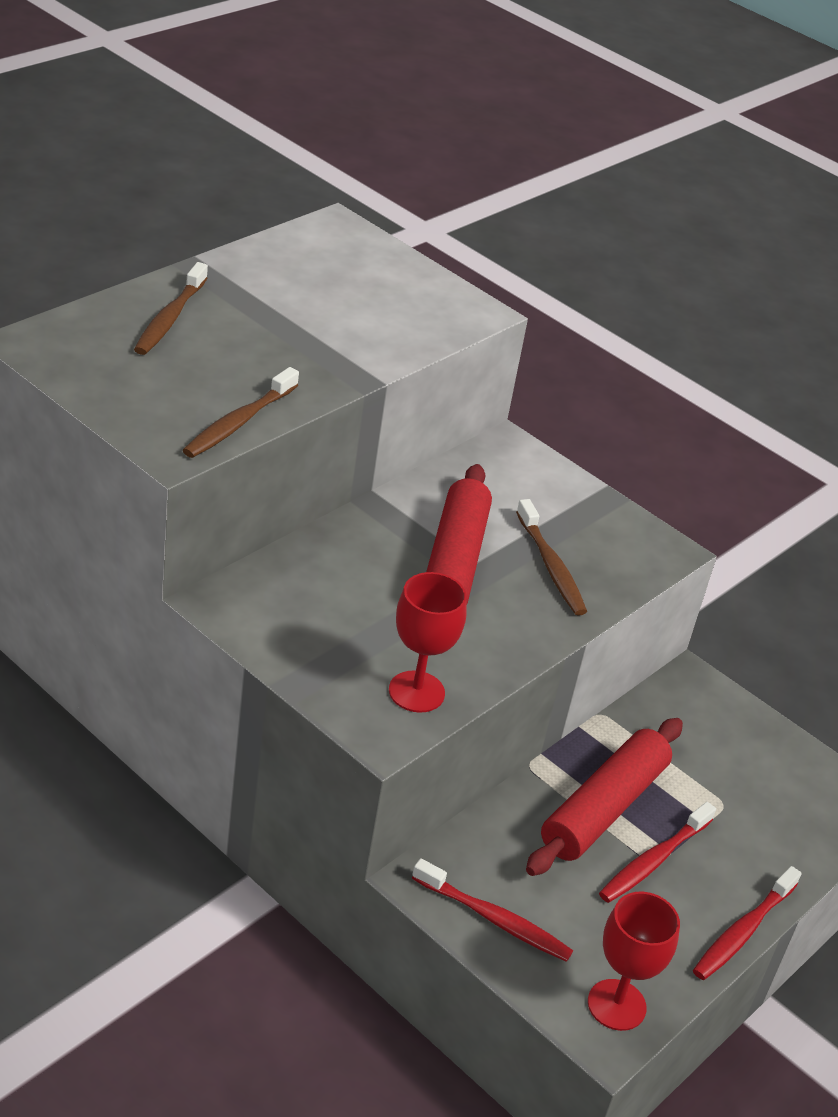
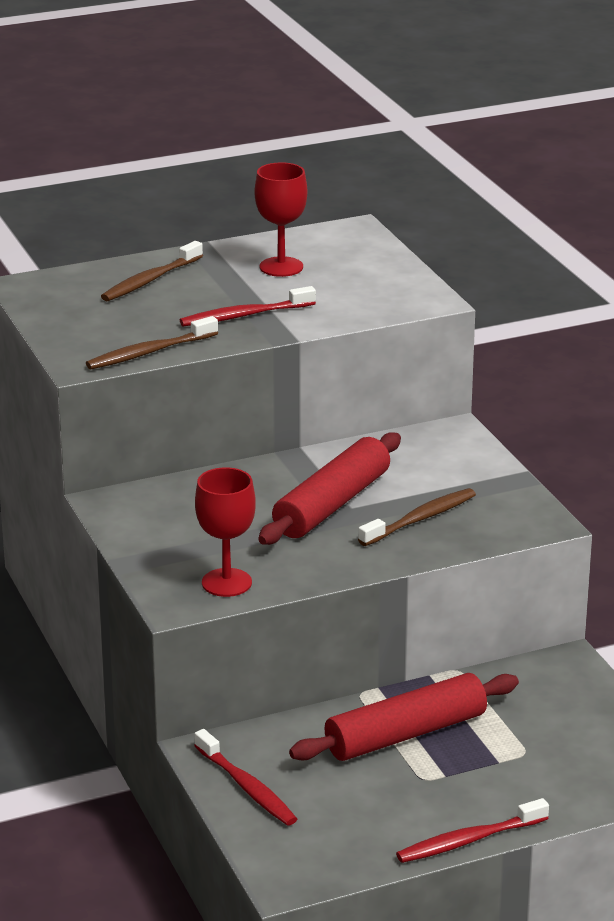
camera: 30 degrees right, 10 degrees down
brown toothbrush [516,499,587,616] -> brown toothbrush turned 135 degrees counterclockwise [358,488,476,546]
red goblet [588,892,680,1031] -> red goblet moved to [255,162,307,277]
red toothbrush [599,802,716,903] -> red toothbrush moved to [180,286,316,326]

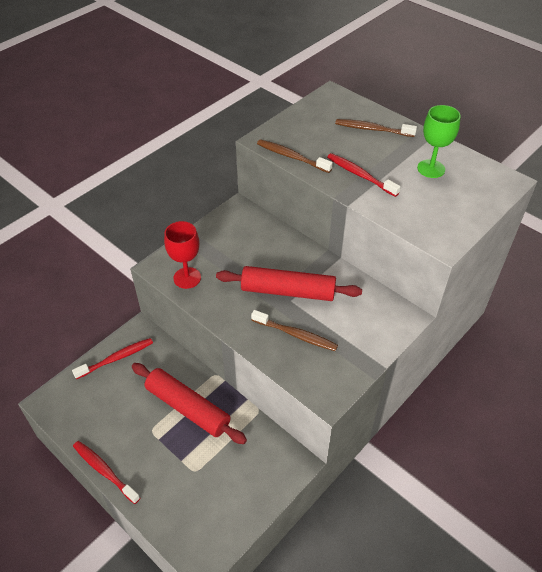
camera: 65 degrees right, 20 degrees up
red toothbrush [194,729,297,826] -> red toothbrush turned 150 degrees counterclockwise [72,338,153,379]
red goblet [255,162,307,277] -> green goblet [417,105,461,178]

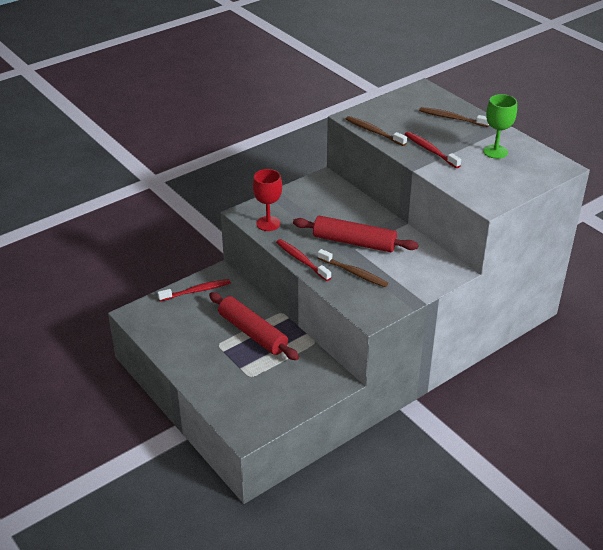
camera: 10 degrees right, 10 degrees down
red toothbrush [73,441,140,504] -> red toothbrush moved to [276,239,331,281]

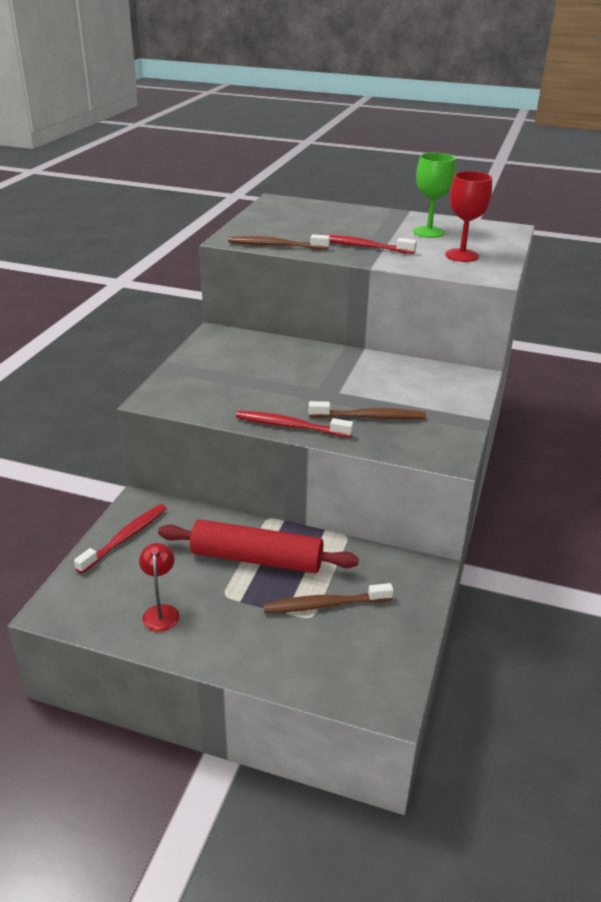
camera: 35 degrees left, 5 degrees down
red goblet [253,169,282,231] -> red goblet moved to [445,171,492,262]
red rolling pin [293,216,419,252] -> none
brown toothbrush [419,107,489,127] -> brown toothbrush moved to [263,583,393,613]
none -> red lamp [139,543,180,632]

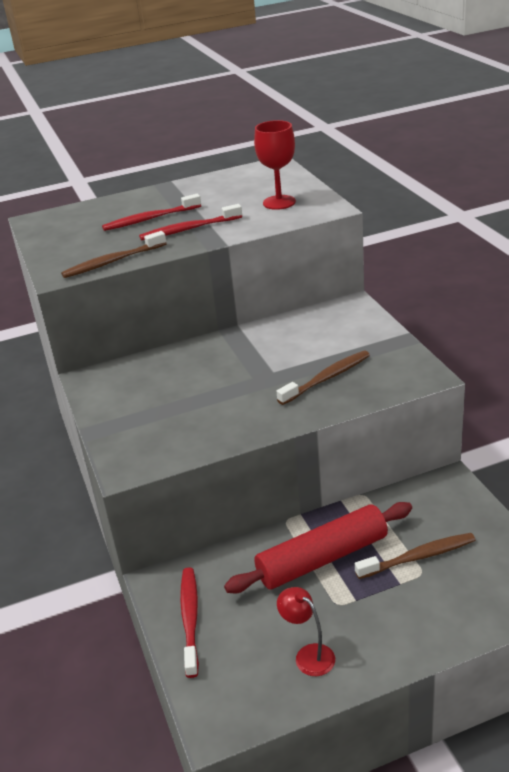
camera: 35 degrees left, 0 degrees up
red toothbrush [236,411,353,438] -> red toothbrush moved to [102,194,201,231]
brown toothbrush [263,583,393,613] -> brown toothbrush turned 150 degrees counterclockwise [355,533,475,579]
green goblet [414,153,455,238] -> none

